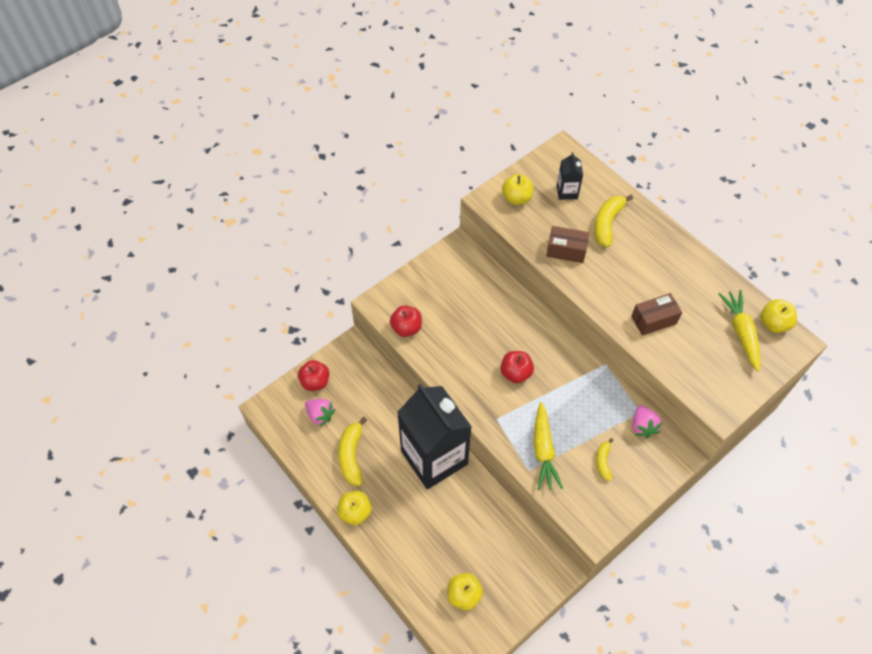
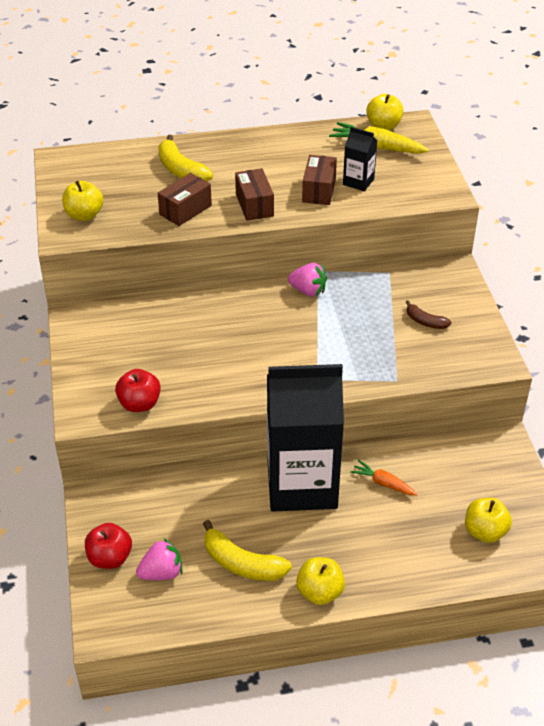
camera: 60 degrees left, 15 degrees down
red apple [500,351,534,383] -> none
yellow carrot [534,402,563,490] -> none
black carton [557,152,583,200] -> black carton moved to [343,127,378,191]
yellow banana [596,438,614,481] -> brown banana [406,300,452,329]
pink strawberry [632,405,663,438] -> pink strawberry moved to [288,263,327,297]
none -> brown box [235,168,274,221]
none -> orange carrot [350,460,418,496]

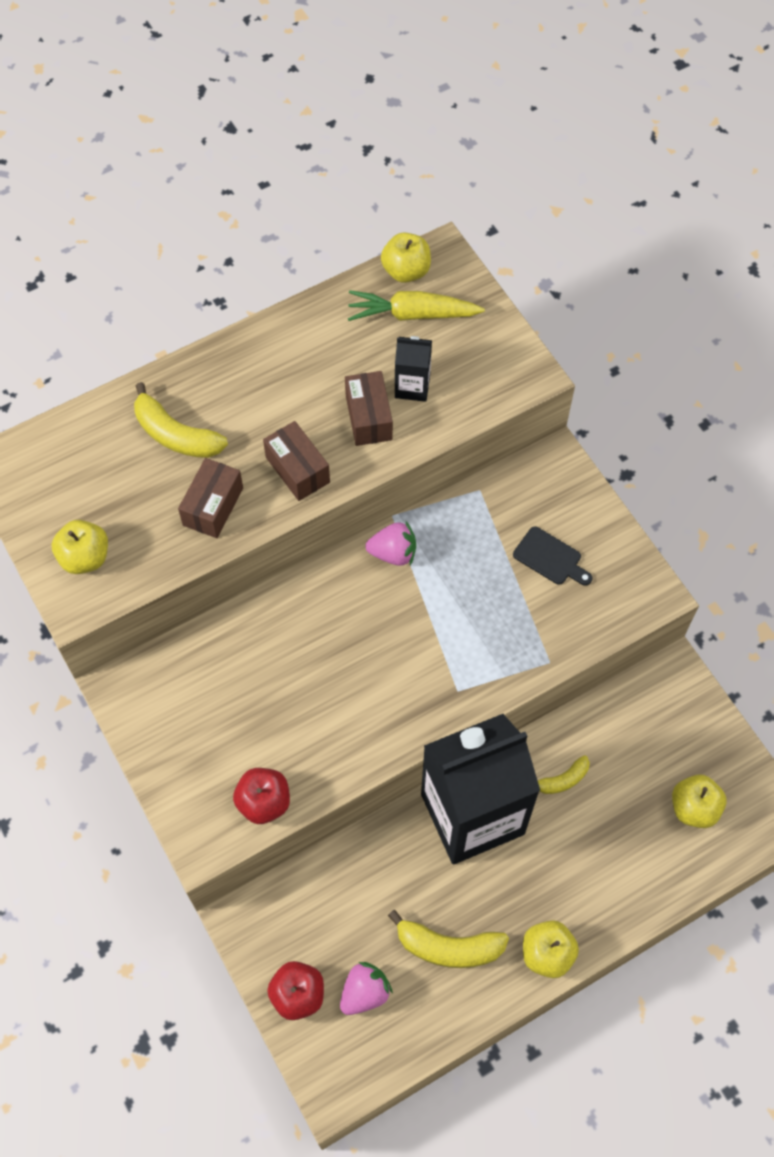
camera: 20 degrees left, 20 degrees up
orange carrot [350,460,418,496] -> yellow banana [538,755,590,794]
brown banana [406,300,452,329] -> black cutting board [513,527,592,586]

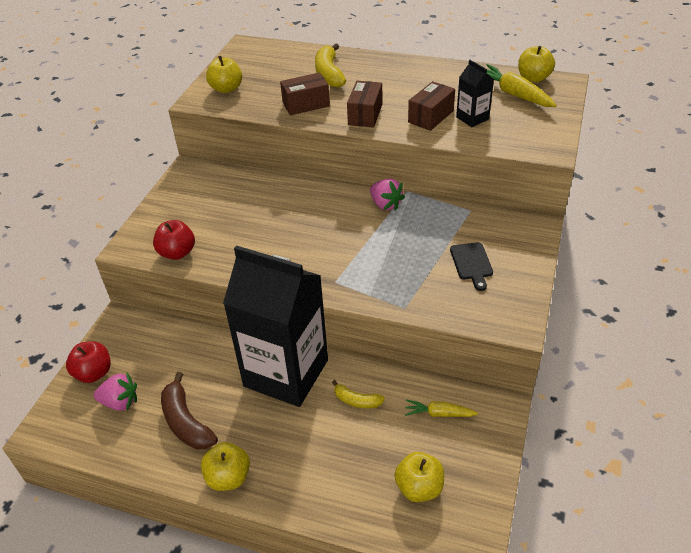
camera: 50 degrees right, 20 degrees down
yellow banana [388,910,509,968] -> brown banana [161,372,218,449]
none -> yellow carrot [405,399,478,417]

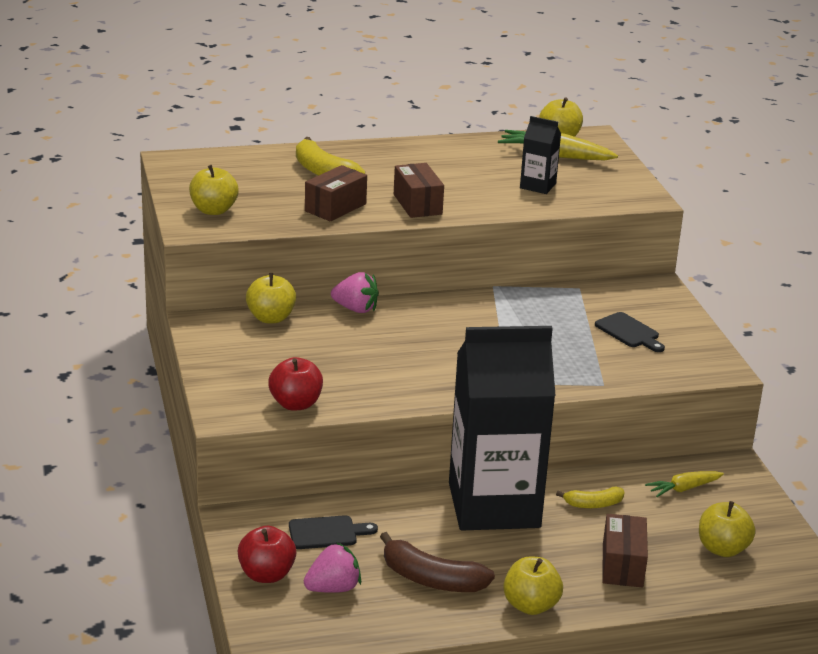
camera: 35 degrees left, 15 degrees down
pink strawberry [370,179,405,211] -> pink strawberry moved to [331,272,379,313]
brown box [408,81,455,131] -> brown box moved to [602,514,648,587]
none -> yellow apple [246,273,296,323]
none -> black cutting board [289,515,378,549]

